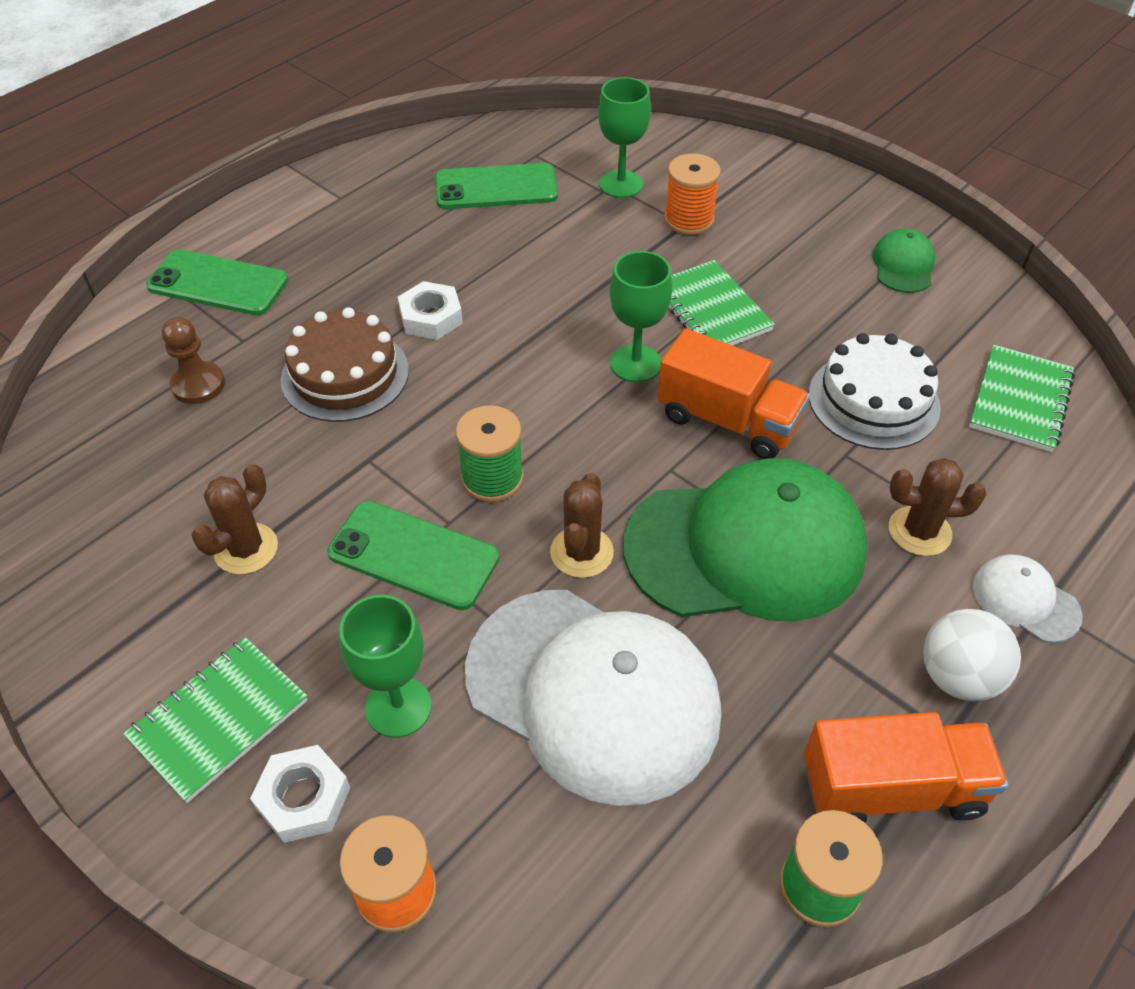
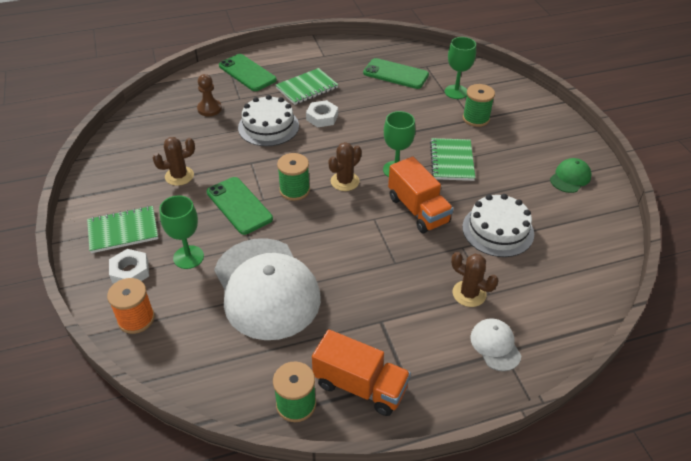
camera: 30 degrees right, 5 degrees down
brown cake [281,307,409,422] -> white cake [238,95,299,146]
brown cactus [550,473,614,578] -> brown cactus moved to [328,142,362,191]
green cap [623,458,868,621] -> none
orange spool [664,153,721,235] -> green spool [463,84,495,127]
white ball [923,609,1021,701] -> none
green notebook [969,345,1075,452] -> green notebook moved to [276,68,338,105]

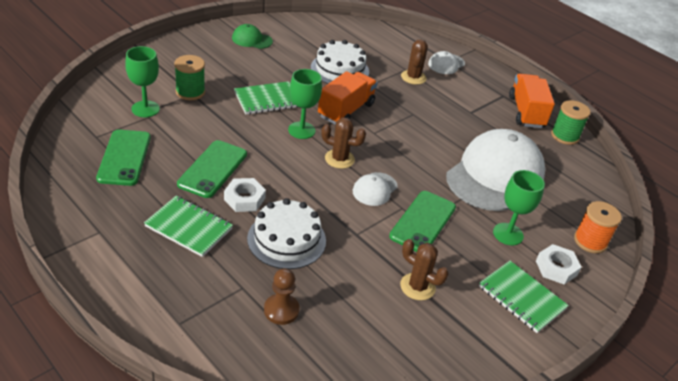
camera: 120 degrees left, 5 degrees down
green phone [219,54,277,91] -> green phone moved to [177,140,247,198]
green spool [277,153,310,201] -> white cap [353,172,398,206]

